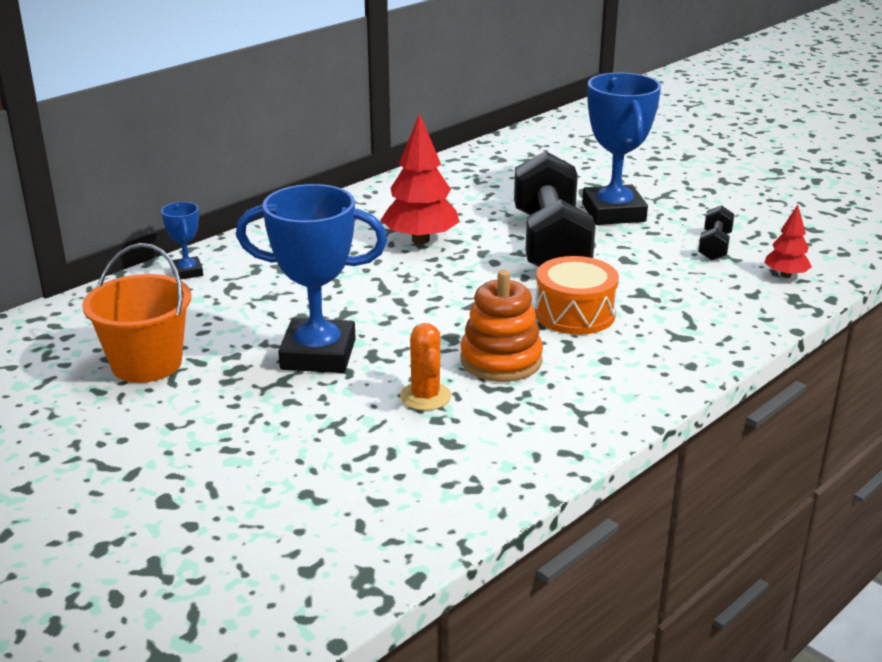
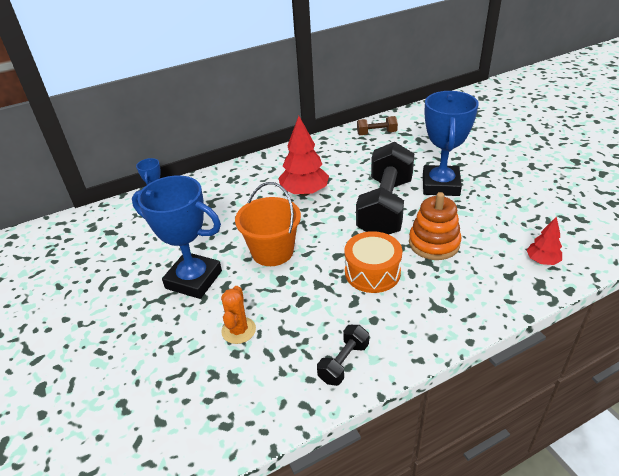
camera: 20 degrees right, 10 degrees up
orange bucket [82,243,191,383] -> orange bucket moved to [235,182,301,266]
orange stacking toy [461,270,543,382] -> orange stacking toy moved to [409,192,461,260]
black dumbbell [698,205,734,261] -> black dumbbell moved to [317,325,369,386]
none -> brown dumbbell [357,116,398,135]

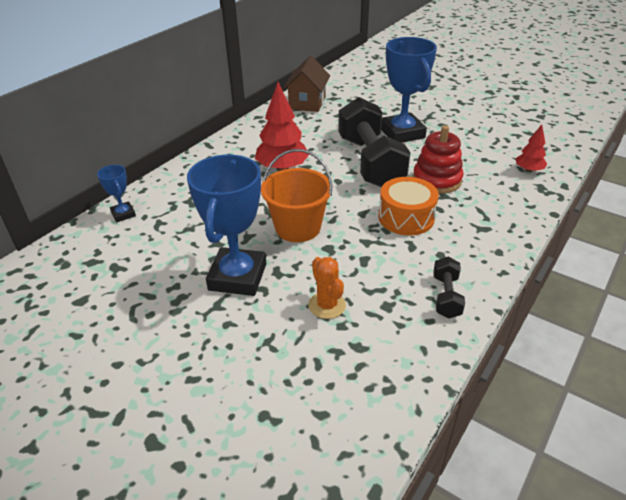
camera: 30 degrees left, 0 degrees up
blue trophy [132,175,222,299] -> blue trophy turned 75 degrees counterclockwise [187,154,266,296]
brown dumbbell [357,116,398,135] -> brown house [283,56,330,112]
orange stacking toy [409,192,461,260] -> red stacking toy [413,125,463,194]

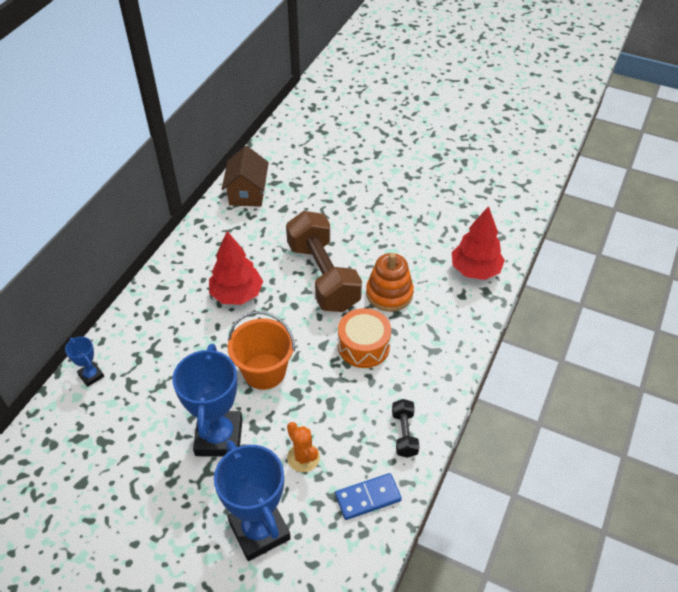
camera: 10 degrees left, 10 degrees up
black dumbbell [338,97,410,187] -> brown dumbbell [286,211,362,312]
blue trophy [381,37,437,143] -> blue trophy moved to [214,440,291,561]
red stacking toy [413,125,463,194] -> orange stacking toy [366,253,414,312]
red tree [516,125,547,172] -> red tree [452,206,505,280], size x1.80
none -> blue domino [335,473,402,520]

